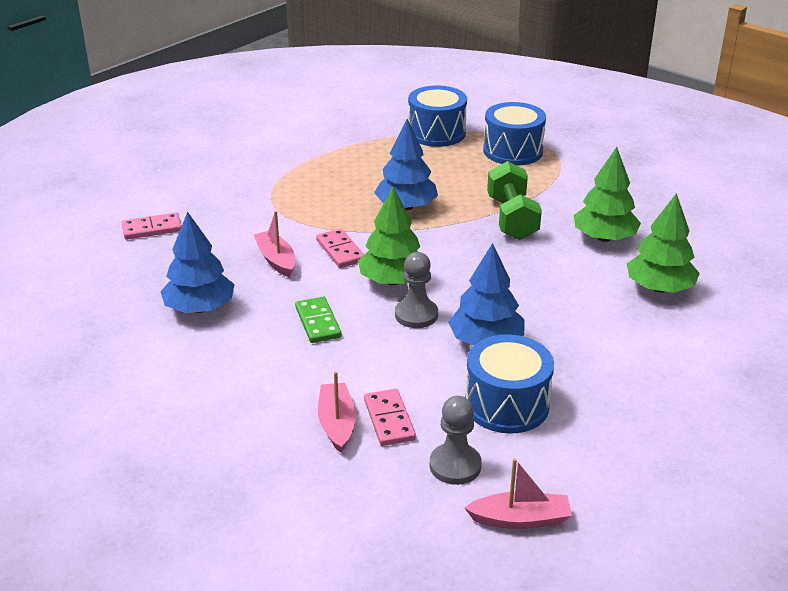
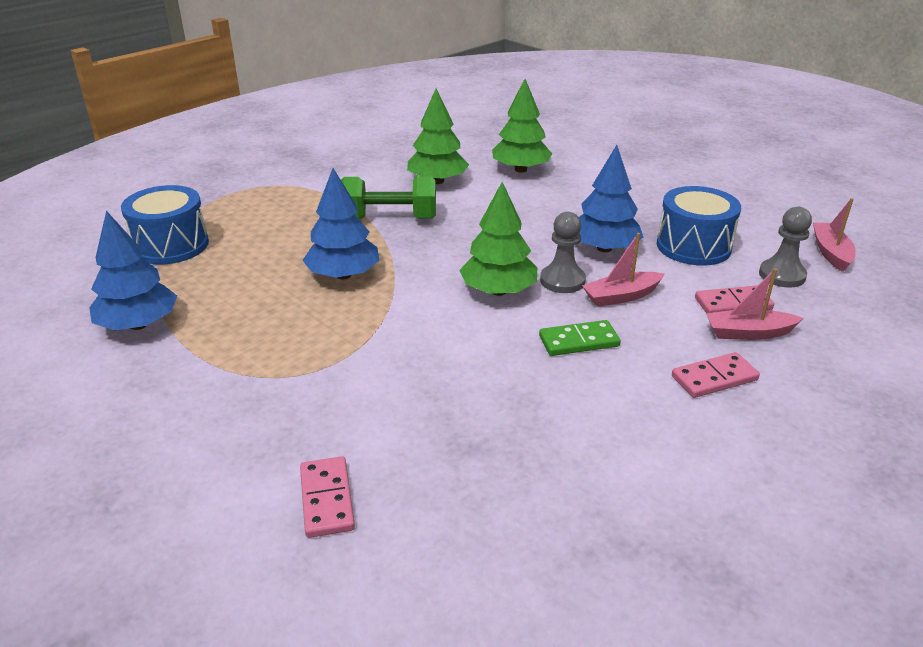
camera: 85 degrees left, 0 degrees up
blue tree [160,211,235,313] -> blue tree moved to [89,211,177,330]
pink boat [254,211,295,278] -> pink boat moved to [582,233,664,307]
pink domino [316,229,364,268] -> pink domino moved to [672,352,760,398]
blue drum [483,102,546,165] -> none

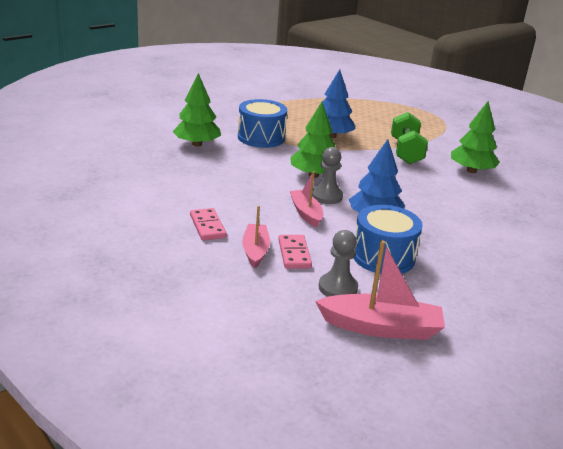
camera: 90 degrees right, 5 degrees down
blue tree [89,211,177,330] -> none
blue drum [121,185,209,265] -> blue drum moved to [238,99,287,148]
pink domino [300,456,355,538] -> none
green tree [492,79,552,172] -> green tree moved to [172,73,221,147]
green domino [539,320,620,356] -> none
pink boat [813,198,856,272] -> pink boat [315,240,445,340], size x1.57

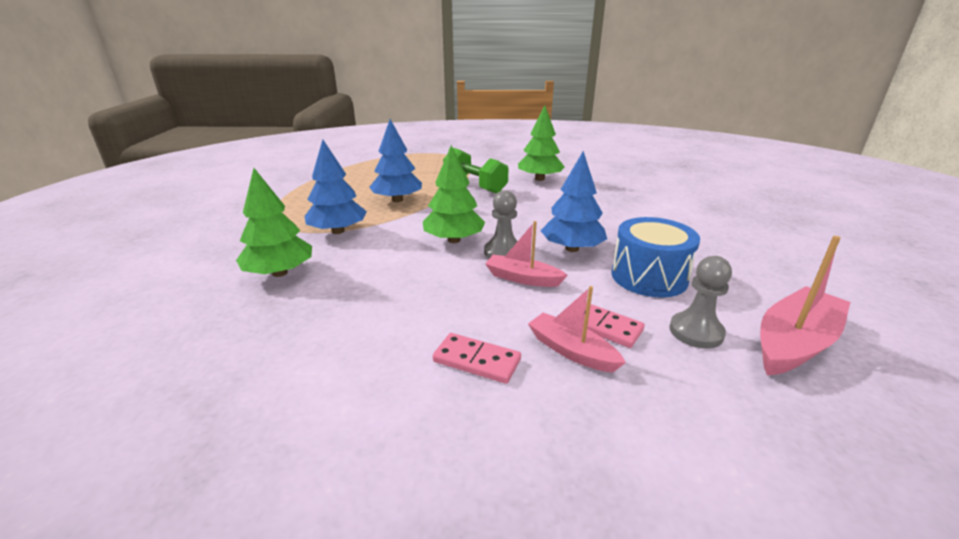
camera: 45 degrees left, 0 degrees up
blue drum [238,99,287,148] -> blue tree [305,140,367,234]

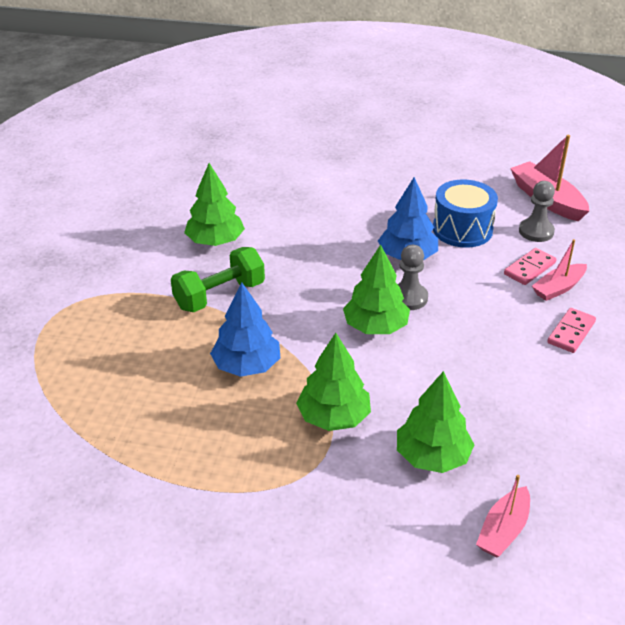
camera: 80 degrees left, 10 degrees up
blue tree [305,140,367,234] -> green tree [296,333,371,431]
pink boat [485,221,568,287] -> pink boat moved to [476,475,530,557]

